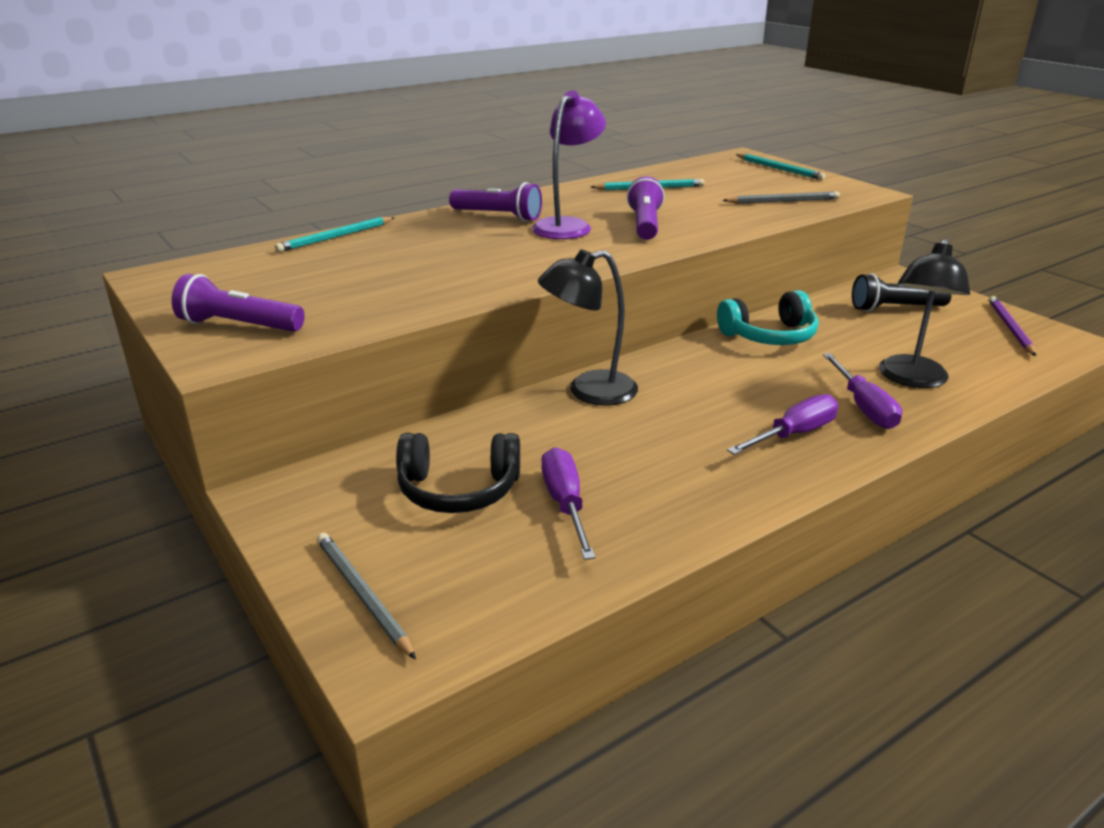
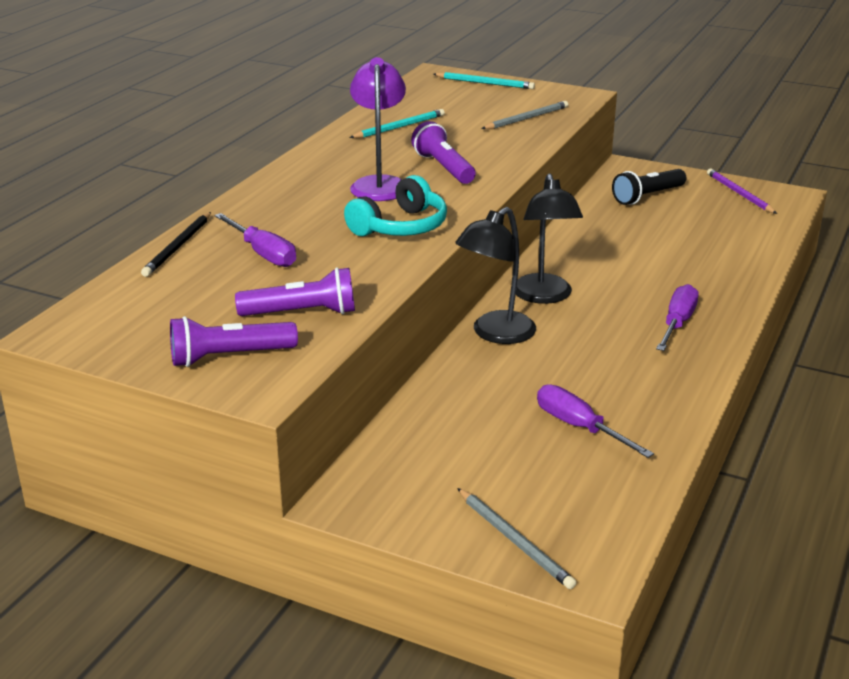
camera: 30 degrees left, 0 degrees up
turquoise pencil [275,217,395,252] -> black pencil [141,212,211,277]
grey pencil [317,533,416,660] -> grey pencil turned 150 degrees counterclockwise [457,488,576,589]
black headphones [396,433,520,513] -> none
purple flashlight [449,182,542,222] -> purple flashlight moved to [235,267,355,316]
turquoise headphones [717,290,819,345] -> turquoise headphones moved to [344,175,447,236]
purple screwdriver [823,353,902,429] -> purple screwdriver moved to [214,213,296,267]
black lamp [879,238,970,388] -> black lamp moved to [516,173,583,304]

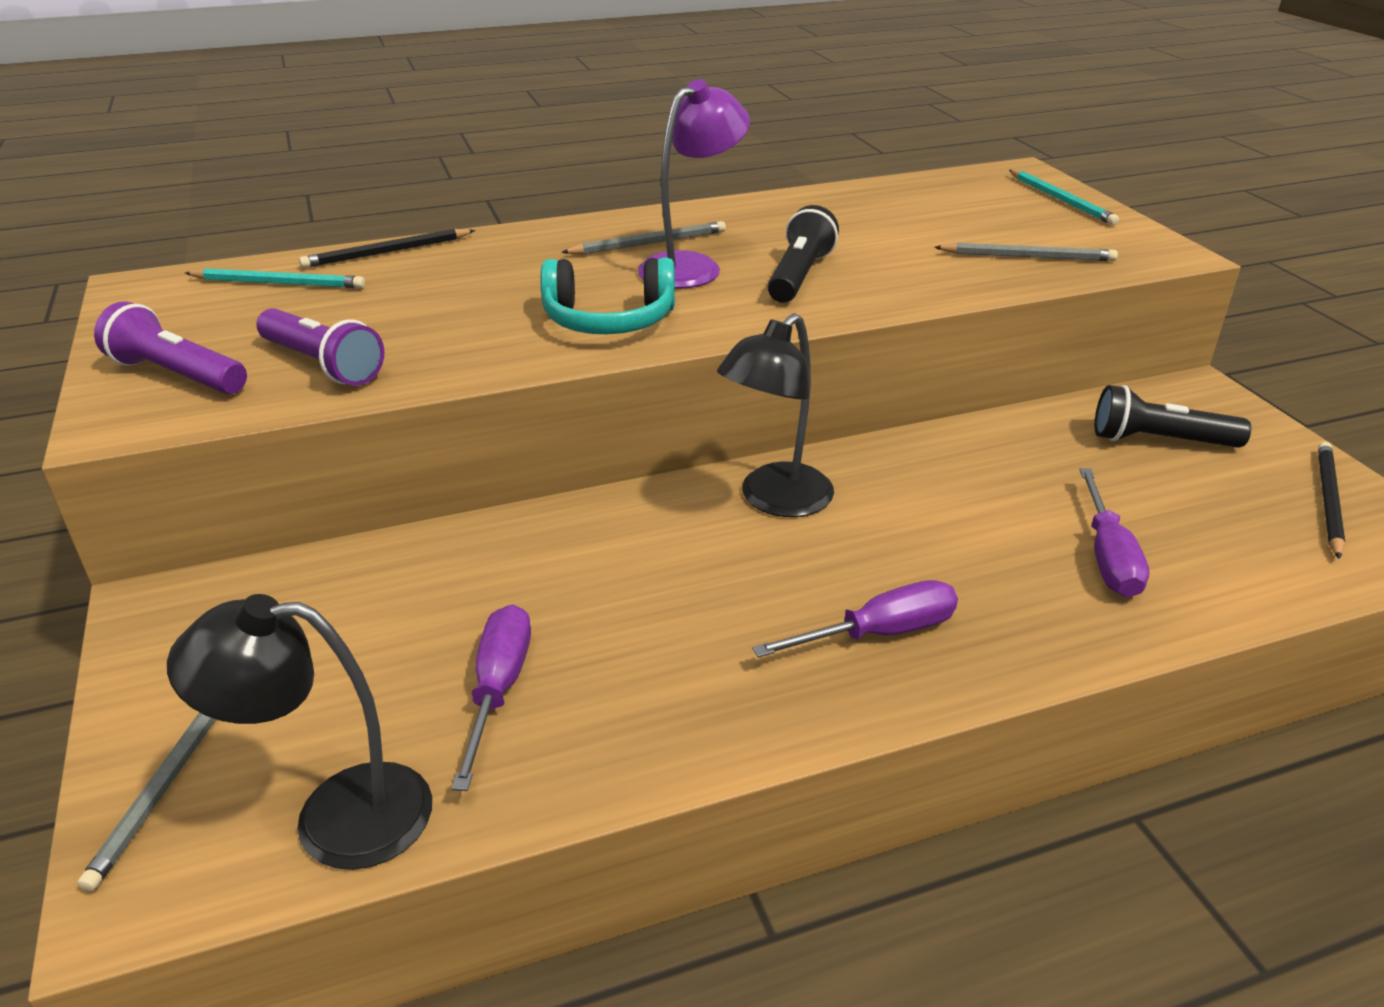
camera: 45 degrees right, 5 degrees up
purple screwdriver [214,213,296,267] -> purple screwdriver moved to [1079,468,1149,597]
turquoise pencil [349,109,445,138] -> turquoise pencil moved to [185,268,365,288]
purple flashlight [411,121,476,184] -> black flashlight [768,205,839,303]
black lamp [455,207,536,344] -> black lamp moved to [167,594,432,870]
purple pencil [707,169,777,214] -> black pencil [1318,442,1345,559]
none -> grey pencil [561,221,726,255]

